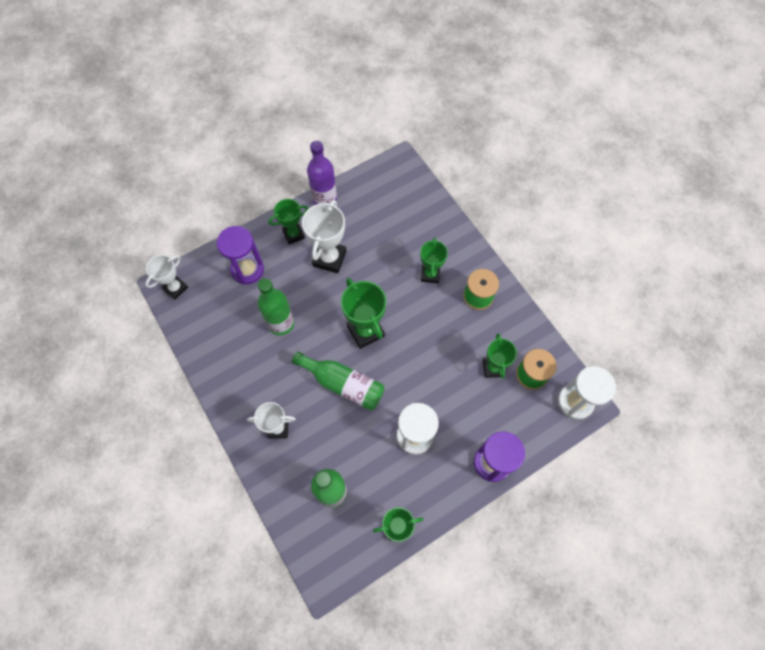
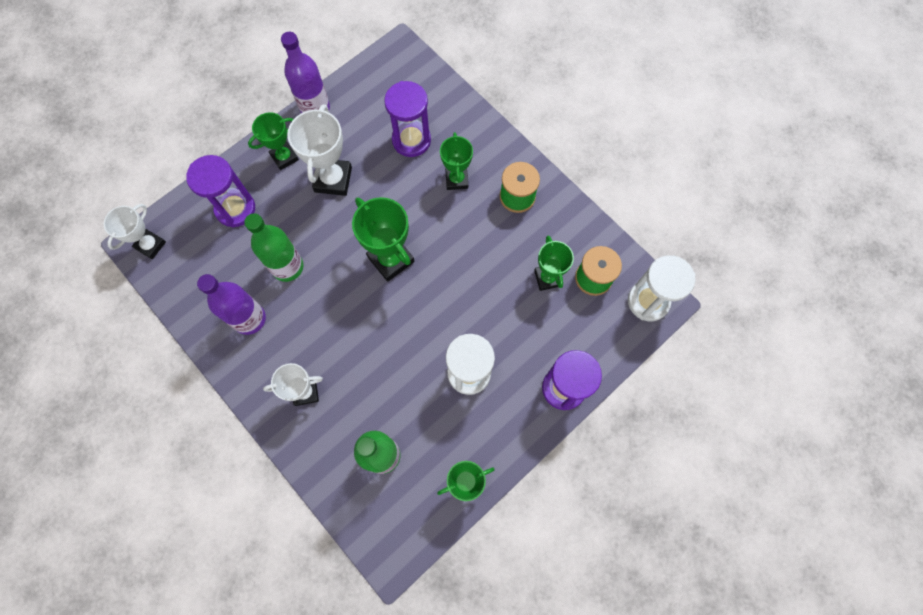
camera: 10 degrees left, 5 degrees up
green bottle [292,352,385,410] -> none
none -> purple bottle [197,274,266,335]
none -> purple hourglass [384,81,431,157]

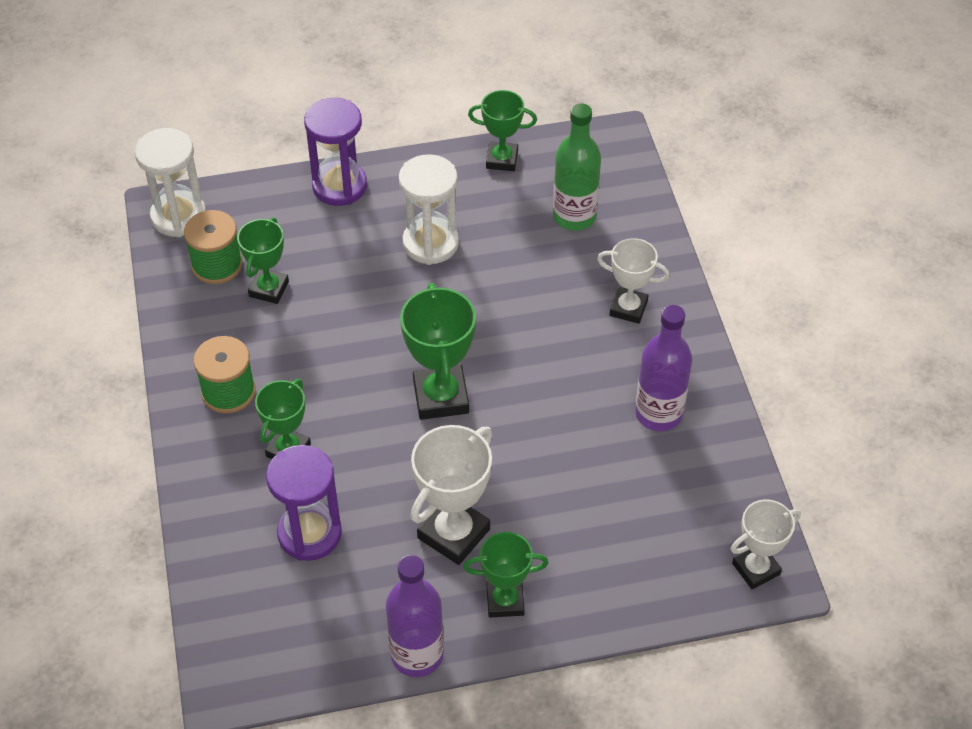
camera: 150 degrees left, 20 degrees down
purple hourglass [186,155,255,228] -> none
green bottle [244,213,304,282] -> none

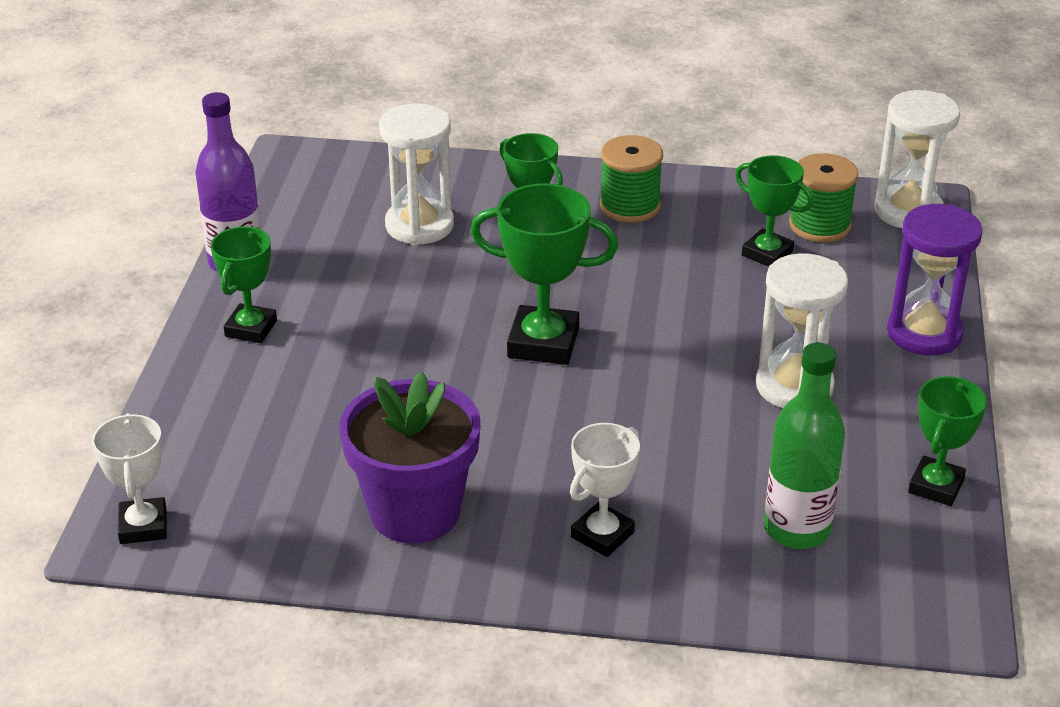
camera: 110 degrees right, 15 degrees down
purple hourglass [266,445,342,561] -> white hourglass [379,103,454,245]
white trophy [411,425,492,565] -> none
purple bottle [635,305,692,431] -> purple flower pot [339,372,481,543]

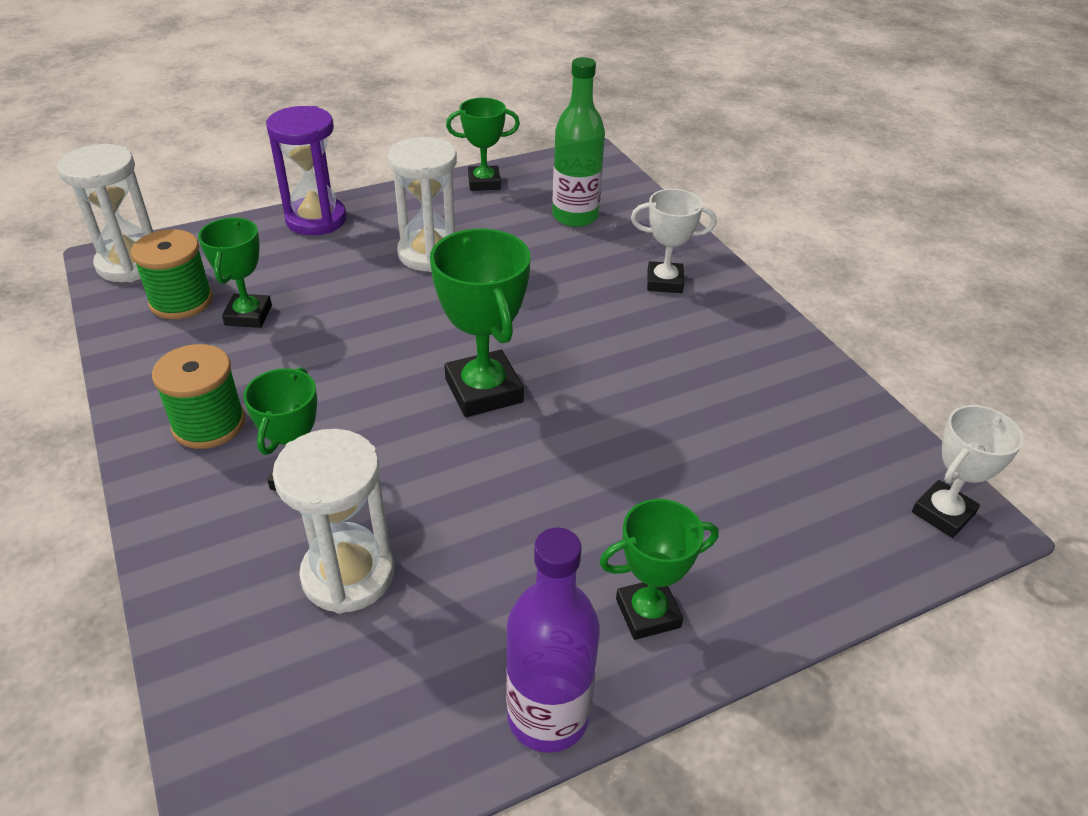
camera: 125 degrees left, 5 degrees up
purple flower pot [339,372,481,543] -> none

